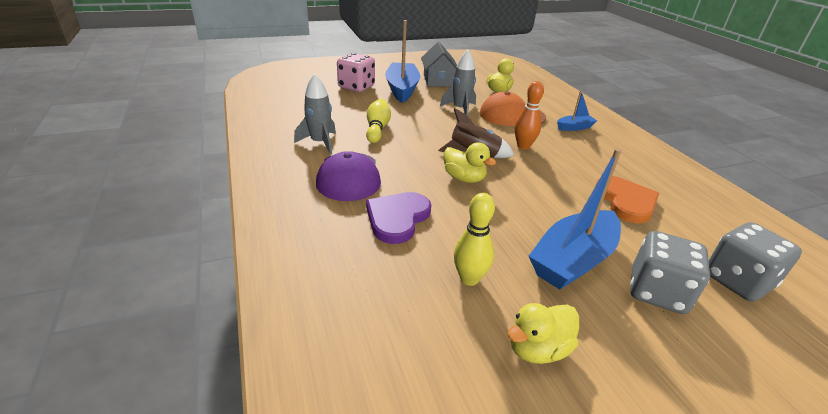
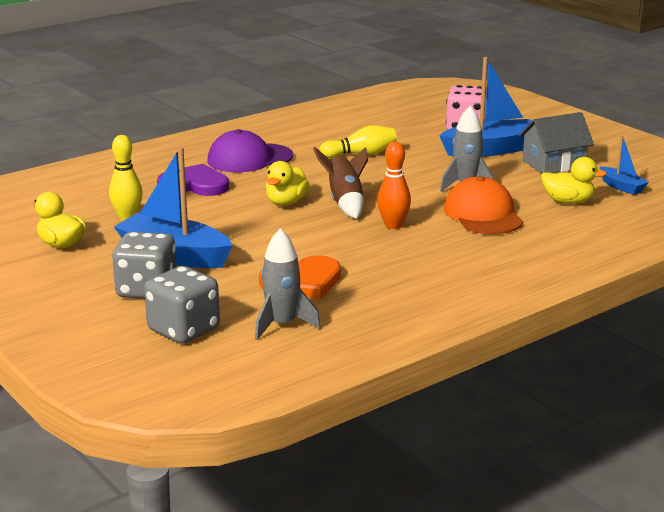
camera: 75 degrees right, 10 degrees down
grey rocket [294,74,336,154] -> grey rocket moved to [255,228,321,340]
blue boat [557,91,597,131] -> blue boat moved to [600,135,649,195]

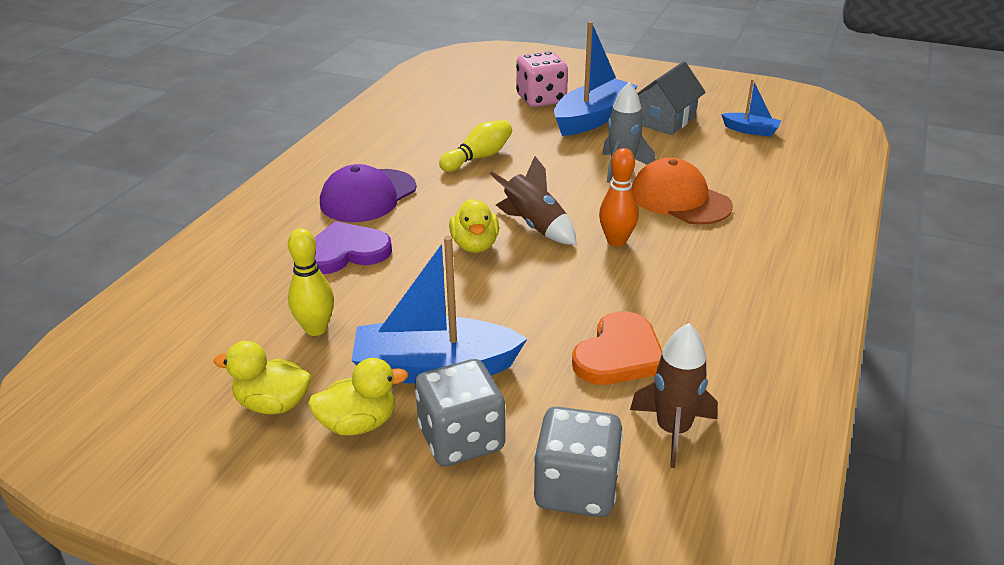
camera: 30 degrees left, 10 degrees up
grey rocket [255,228,321,340] -> brown rocket [630,323,718,468]
yellow duck [541,157,607,204] -> yellow duck moved to [308,358,408,436]

